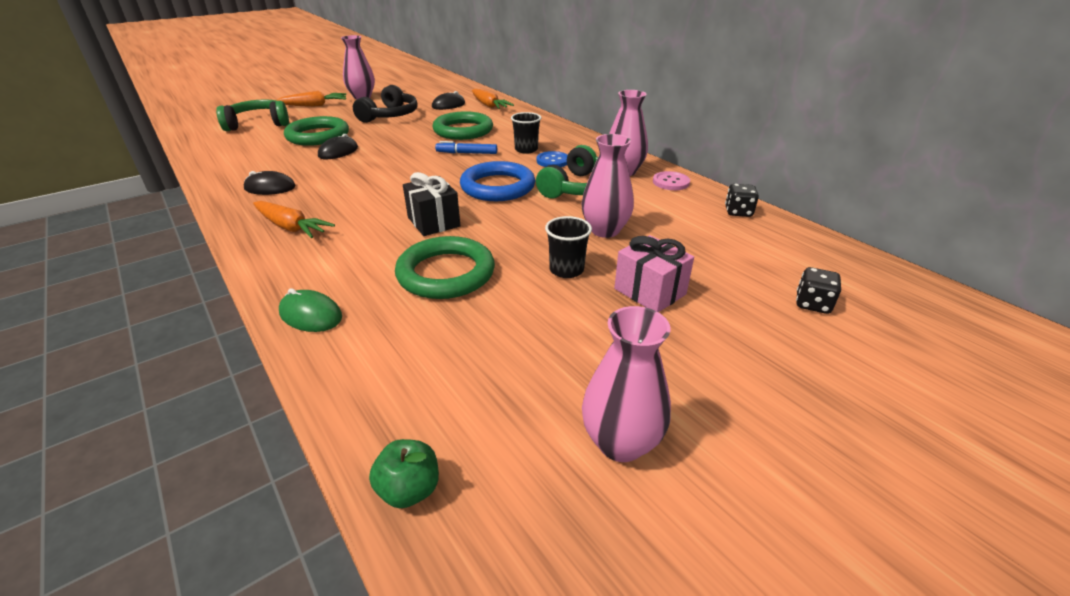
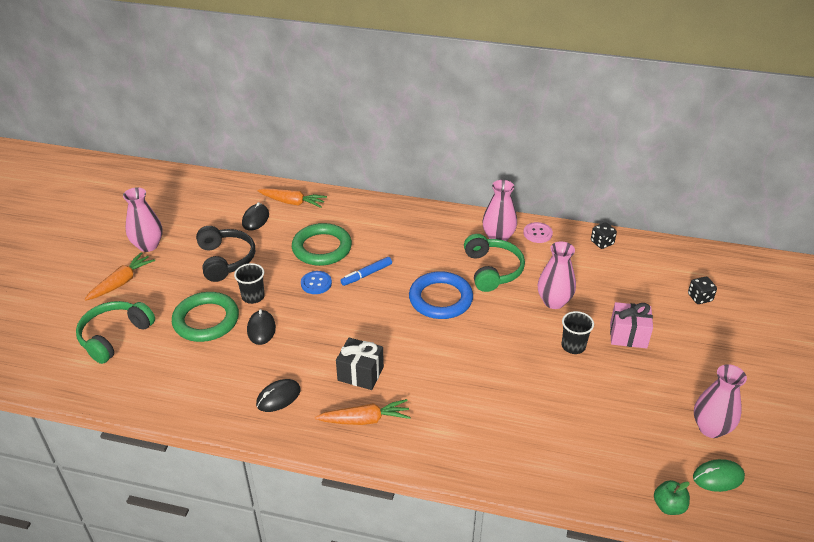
camera: 40 degrees left, 5 degrees up
green mouse [279,288,342,332] -> green mouse moved to [693,459,745,492]
green ring [395,236,495,299] -> none
black gift [403,172,460,236] -> black gift moved to [336,338,384,390]
black cup [511,112,541,154] -> black cup moved to [234,263,265,304]
blue button [537,151,568,167] -> blue button moved to [301,271,332,294]

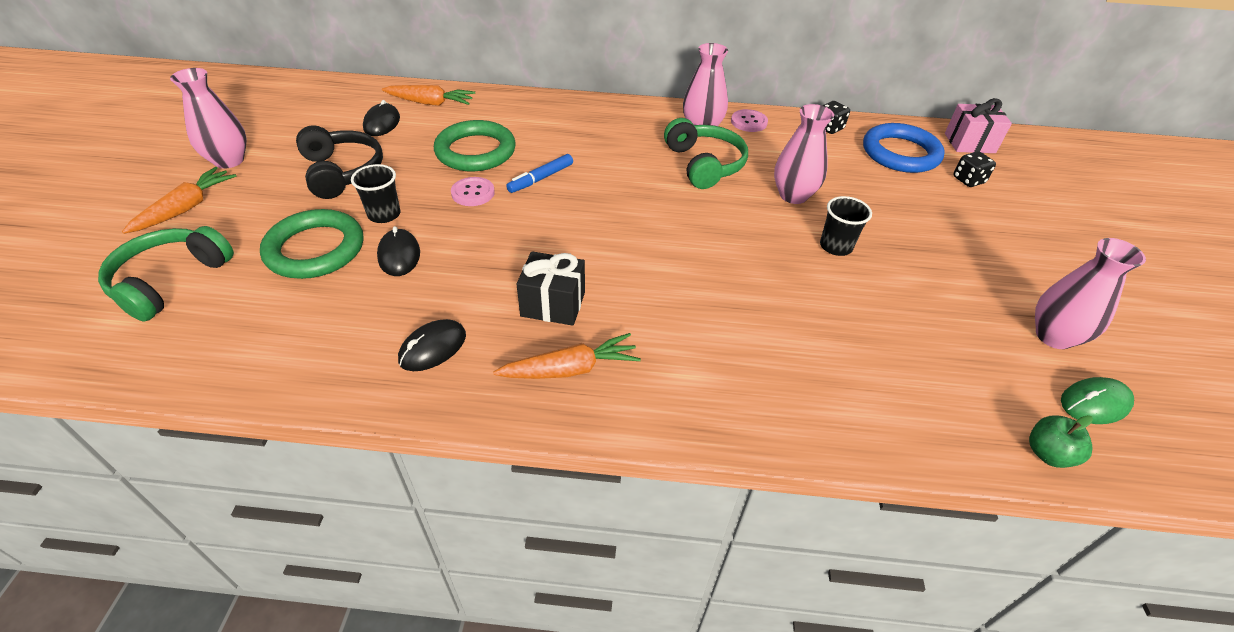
camera: 10 degrees left, 5 degrees up
blue button [301,271,332,294] -> pink button [451,177,495,206]
blue ring [409,271,473,319] -> blue ring moved to [863,123,945,173]
pink gift [610,302,653,349] -> pink gift moved to [945,98,1012,153]

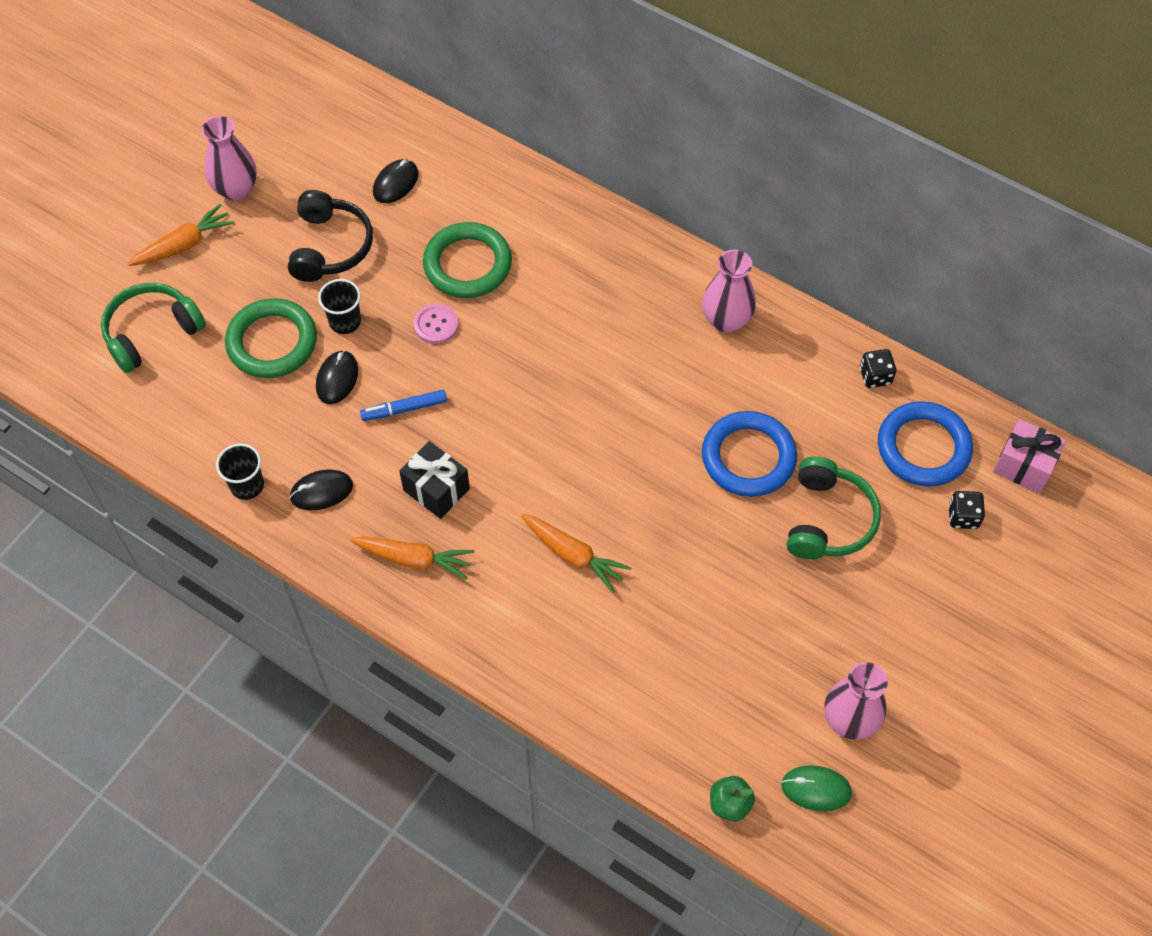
camera: 30 degrees right, 15 degrees up
orange carrot [382,85,475,106] -> orange carrot moved to [521,514,631,593]
blue marker [506,154,573,193] -> blue marker moved to [360,390,447,421]
green headphones [664,118,748,189] -> green headphones moved to [787,456,881,559]
pink button [731,109,768,132] -> none
pink vase [774,104,834,204] -> blue ring [702,411,797,497]
black cup [820,196,872,256] -> black cup moved to [216,443,264,500]

